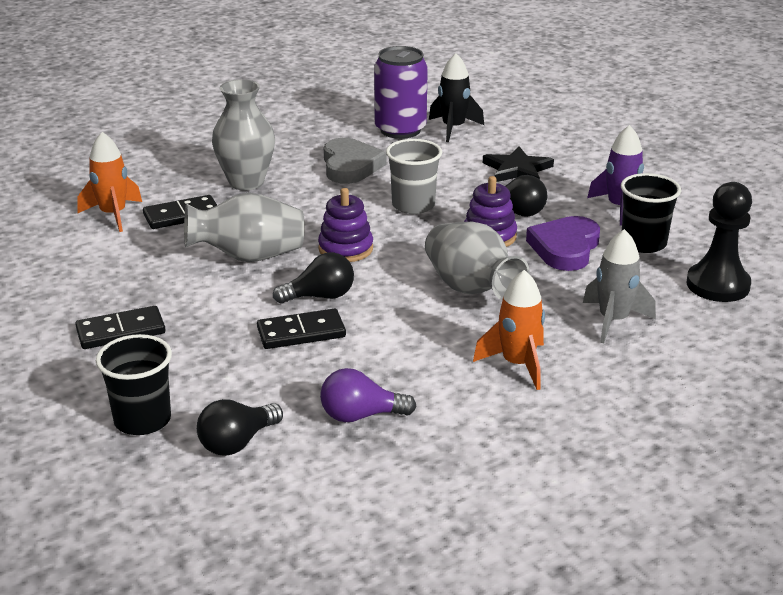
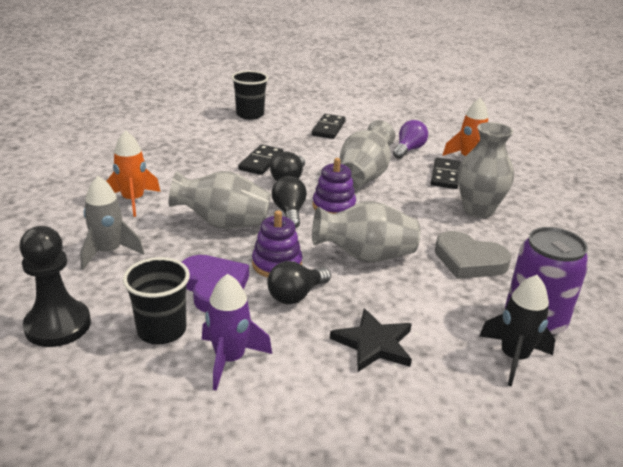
camera: 125 degrees right, 0 degrees up
black light bulb [197,399,283,456] -> black light bulb moved to [272,176,307,228]
purple light bulb [320,368,416,422] -> purple light bulb moved to [393,120,428,159]
grey cup [386,139,442,214] -> grey vase [312,201,421,262]

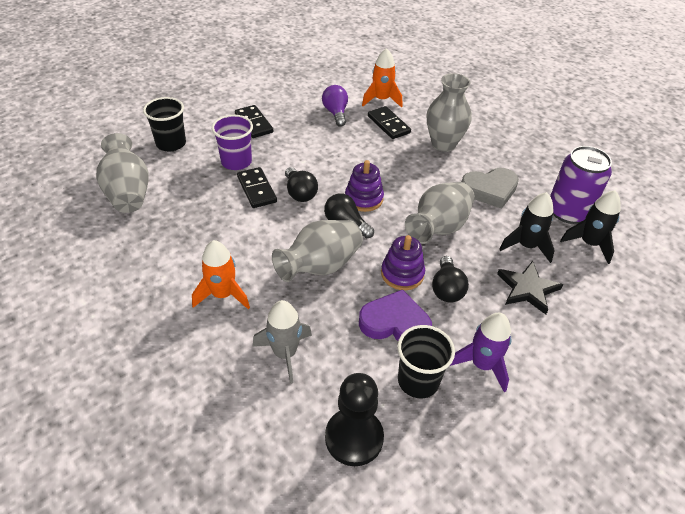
camera: 45 degrees left, 15 degrees up
grey vase [340,120,395,188] -> grey vase moved to [96,133,149,213]
none -> purple cup [212,115,253,170]
none -> black rocket [499,192,555,263]

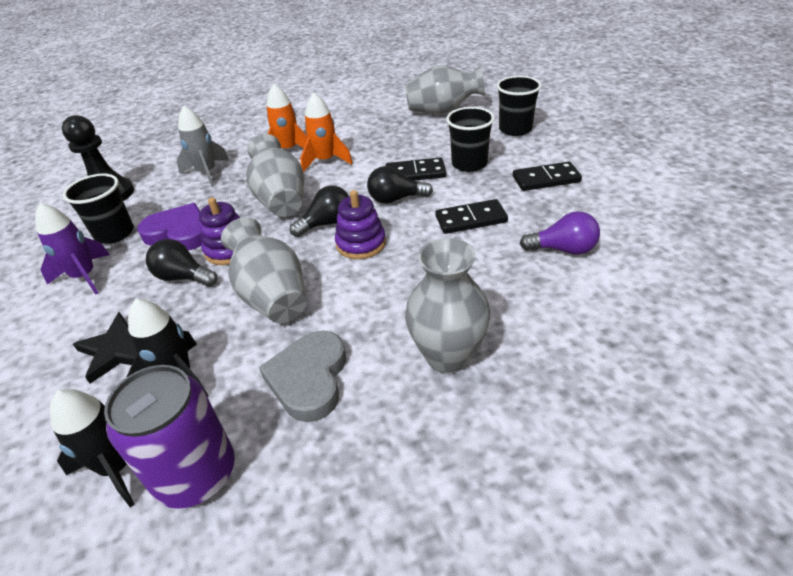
camera: 115 degrees right, 5 degrees down
purple cup [212,115,253,170] -> black cup [446,107,495,172]
purple heart [359,289,432,341] -> purple heart turned 105 degrees counterclockwise [137,203,202,250]
orange rocket [362,48,402,108] -> orange rocket moved to [300,92,353,172]
black domino [368,106,411,139] -> black domino moved to [435,199,508,234]

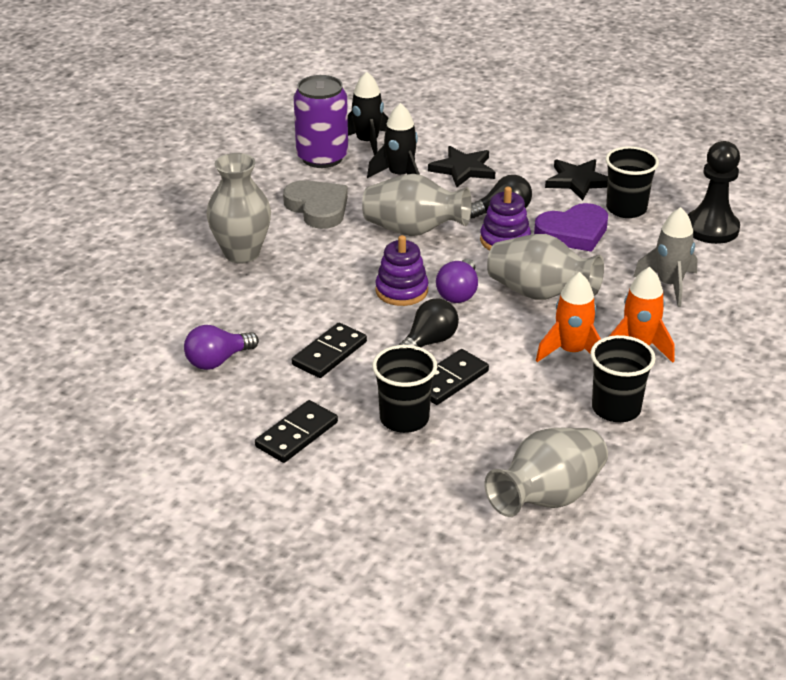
camera: 135 degrees right, 5 degrees down
purple rocket [35,203,110,294] -> black star [545,159,608,201]
black light bulb [290,186,349,237] -> purple light bulb [436,259,478,303]
black cup [496,76,542,136] -> black cup moved to [590,335,656,422]

